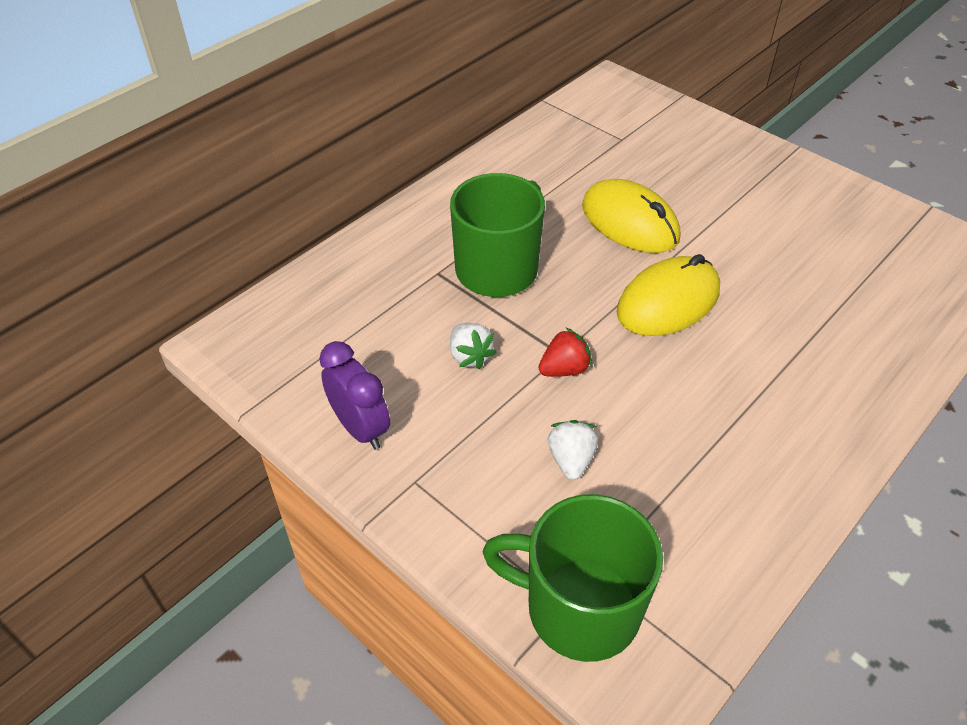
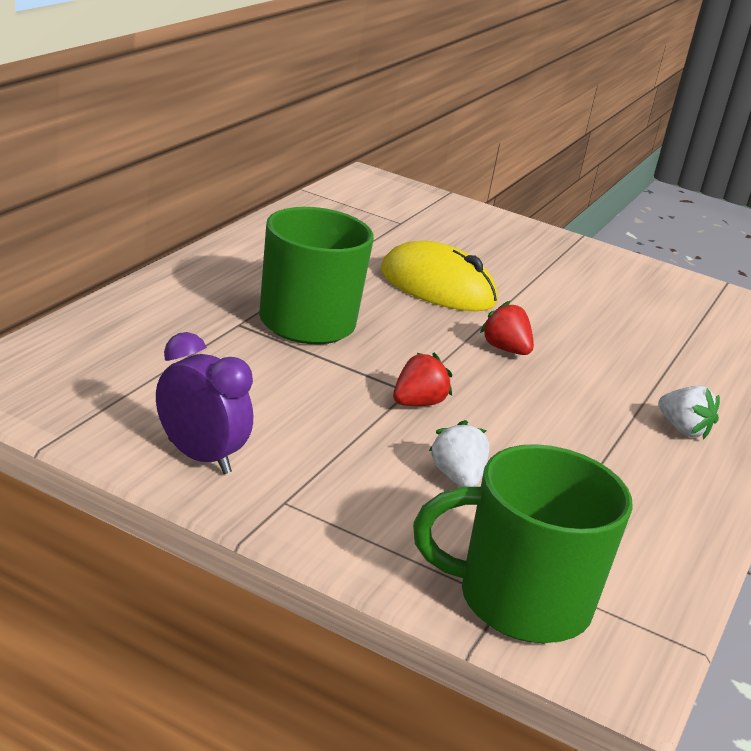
camera: 20 degrees left, 20 degrees down
white strawberry [450,323,497,370] -> white strawberry moved to [658,386,720,440]
yellow mouse [617,254,720,336] -> red strawberry [480,301,534,355]

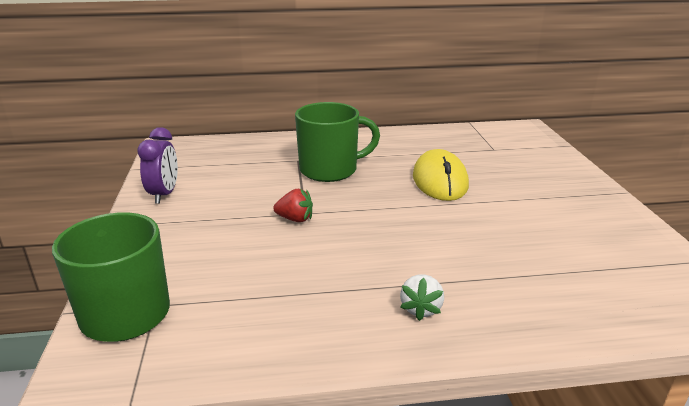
camera: 60 degrees right, 0 degrees up
white strawberry [429,420,490,487] -> none
red strawberry [480,301,534,355] -> none

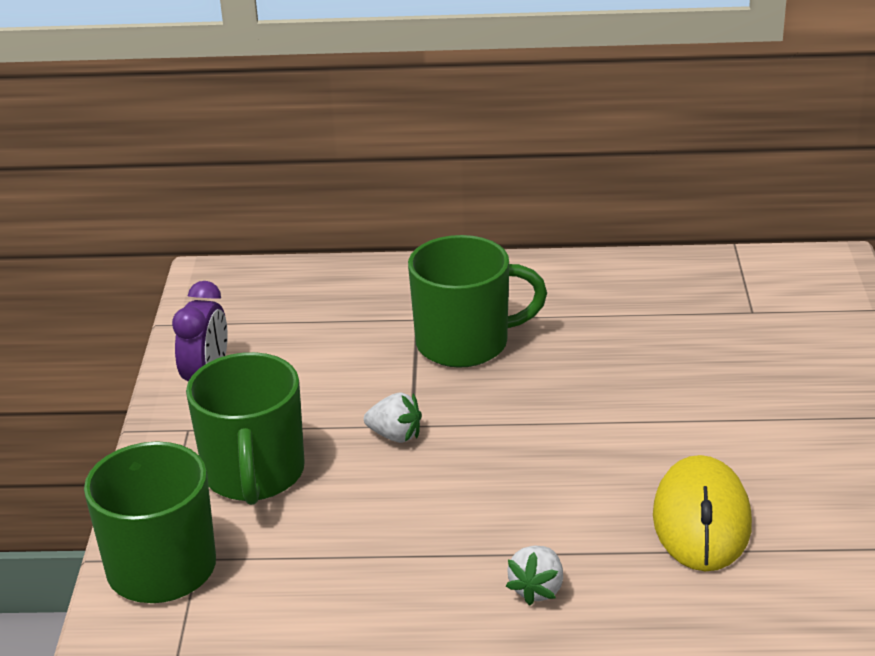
camera: 10 degrees right, 5 degrees up
red strawberry [273,189,313,222] -> white strawberry [364,392,422,443]
yellow mouse [413,149,469,201] -> yellow mouse moved to [653,455,752,571]
none -> green mug [186,352,305,505]

